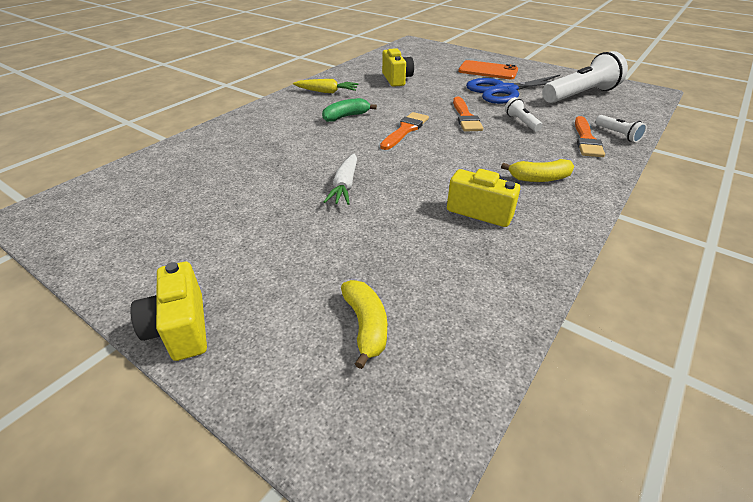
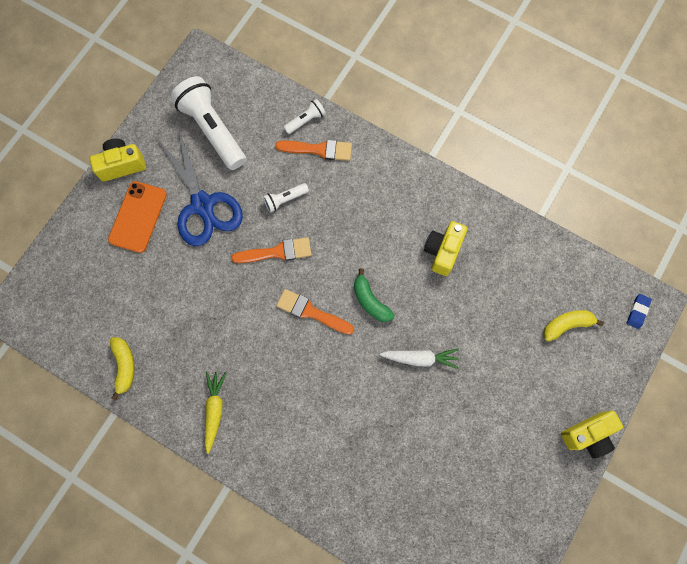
camera: 95 degrees left, 35 degrees up
green banana [322,98,377,122] -> green banana moved to [354,268,395,322]
yellow camera [382,48,414,87] -> yellow camera moved to [89,139,146,182]
yellow banana [501,159,574,182] -> yellow banana moved to [110,337,135,400]
none -> blue eraser [627,294,652,329]

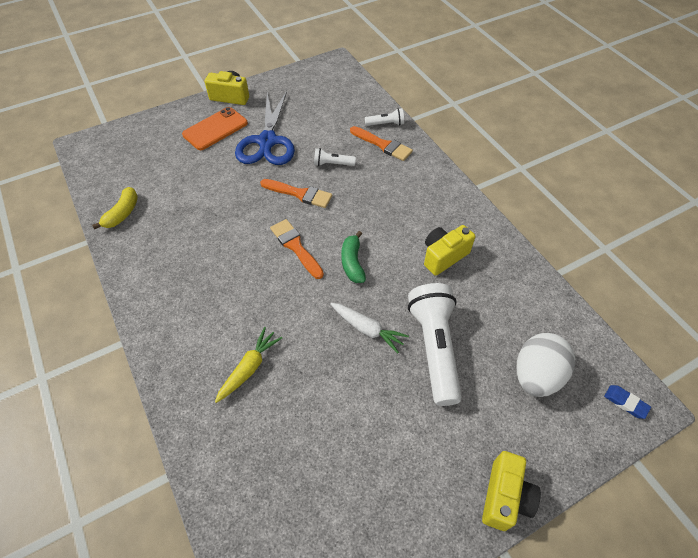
camera: 30 degrees right, 20 degrees down
white flashlight [171,76,246,170] -> white flashlight moved to [408,283,462,406]
yellow carrot [205,371,227,454] -> yellow carrot moved to [215,327,282,403]
yellow banana [543,310,604,342] -> white egg [517,333,575,397]
yellow camera [561,410,623,458] -> yellow camera turned 75 degrees counterclockwise [482,451,541,531]
blue eraser [627,294,652,329] -> blue eraser turned 75 degrees clockwise [604,385,651,419]

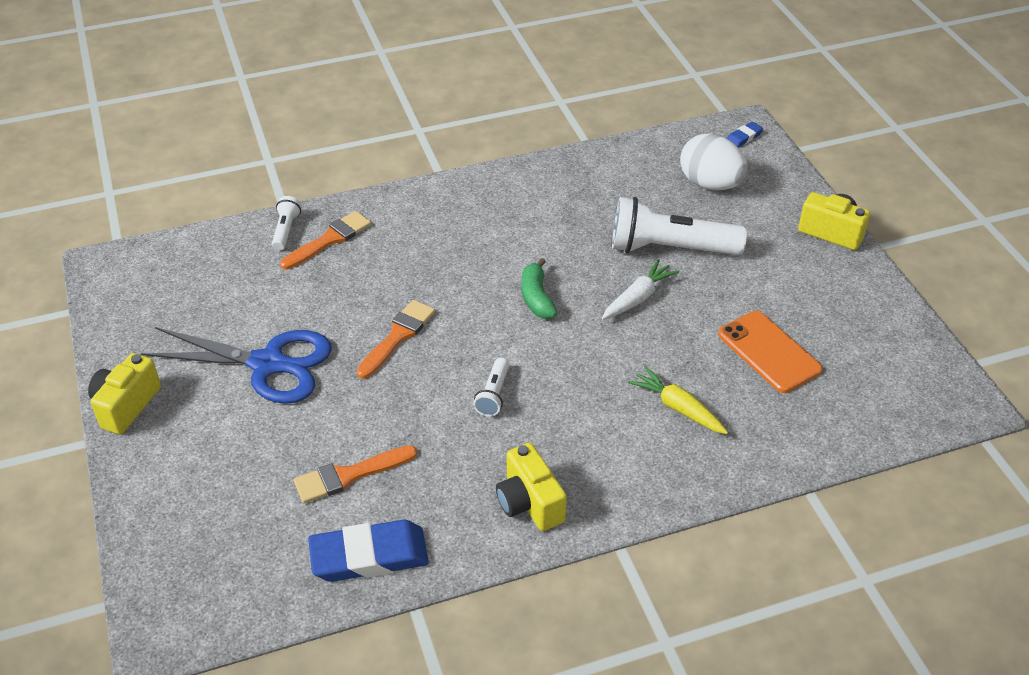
camera: 80 degrees left, 10 degrees down
yellow banana [92,187,138,229] -> blue eraser [308,520,429,582]
orange phone [182,107,248,150] -> orange phone moved to [718,311,823,393]
orange brush [270,219,324,279] -> orange brush moved to [294,445,417,503]
white flashlight [314,148,356,166] -> white flashlight moved to [473,358,509,417]
green banana [341,231,366,283] -> green banana turned 75 degrees clockwise [521,258,557,319]
yellow camera [424,225,475,276] -> yellow camera moved to [496,443,567,531]

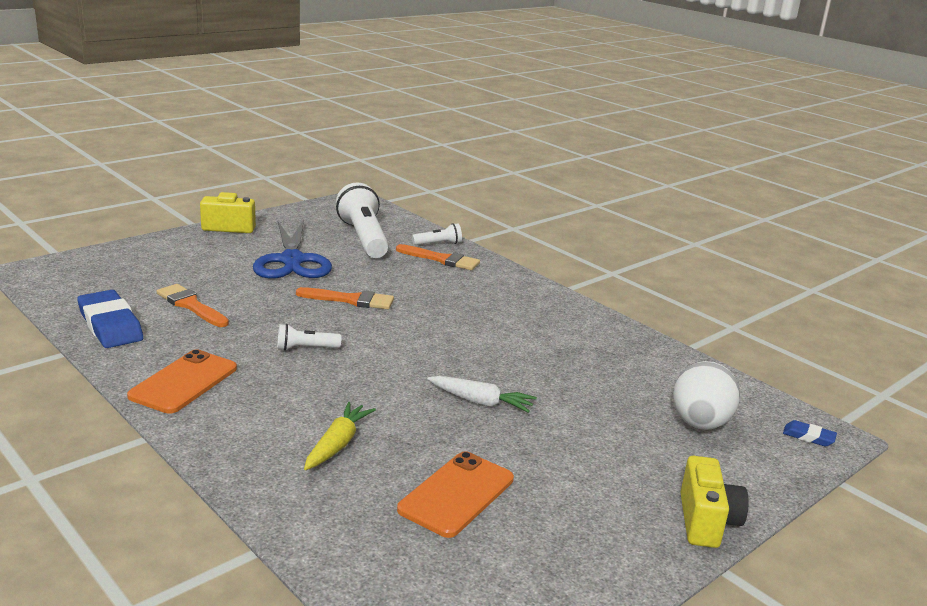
camera: 65 degrees right, 20 degrees down
yellow camera [496,443,567,531] -> orange phone [127,349,237,414]
green banana [521,258,557,319] -> none
white flashlight [612,197,747,255] -> white flashlight moved to [336,182,389,258]

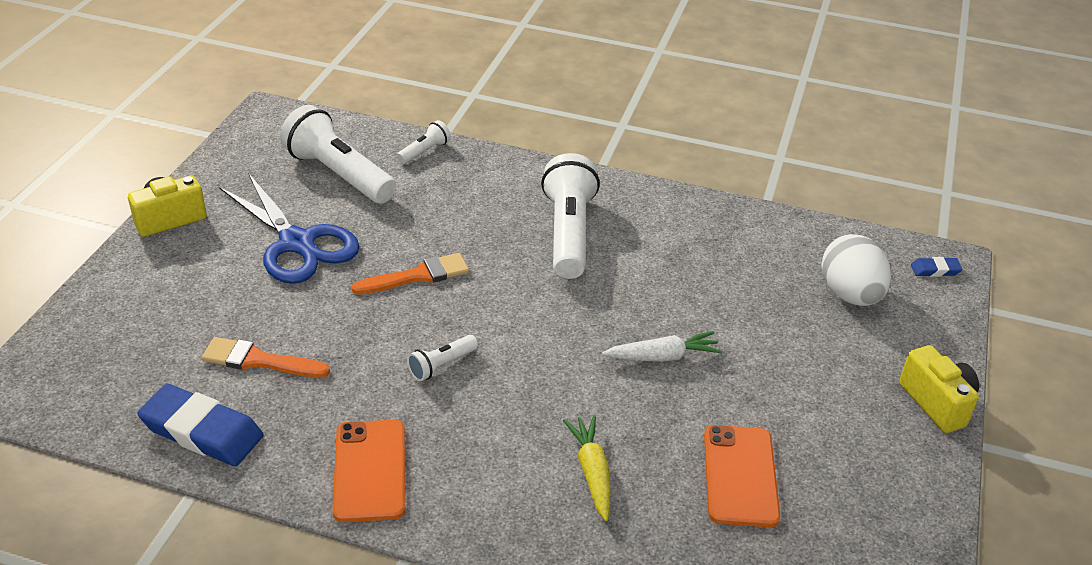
camera: 30 degrees left, 15 degrees up
orange brush [396,244,480,270] -> none
none -> white flashlight [541,153,600,279]

